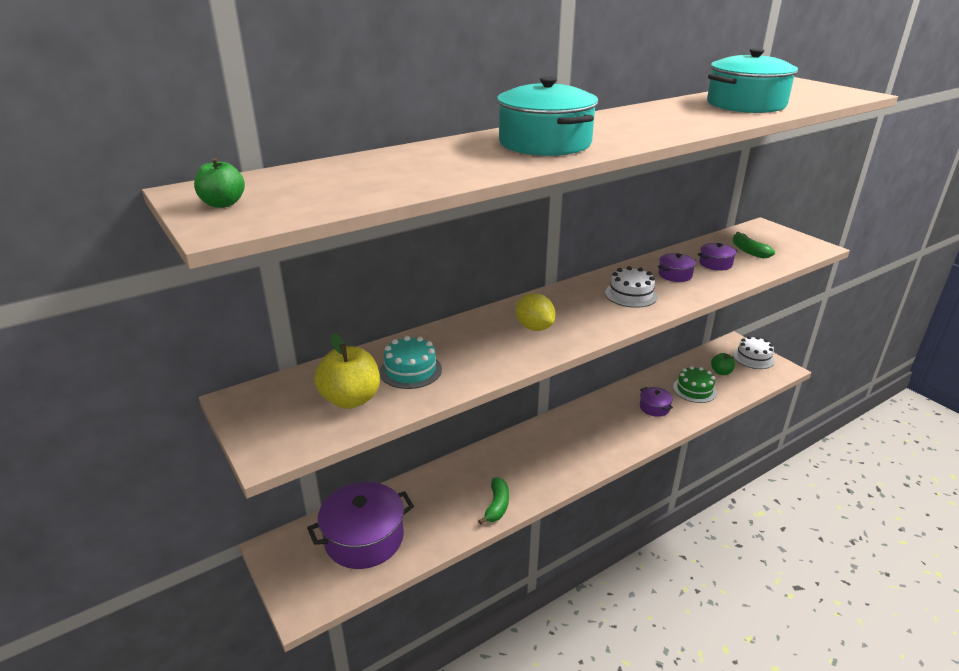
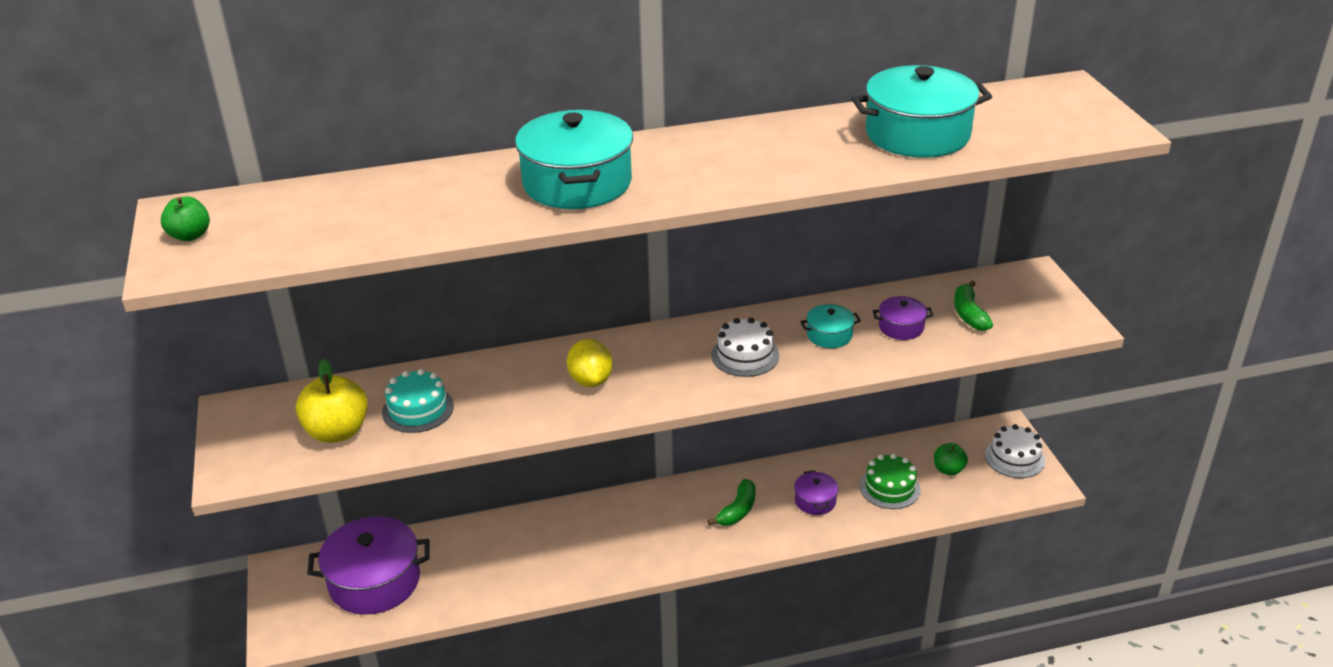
camera: 20 degrees right, 5 degrees up
green banana [478,477,509,525] -> green banana moved to [707,479,756,526]
purple pot [658,253,696,282] -> turquoise pot [800,304,861,348]

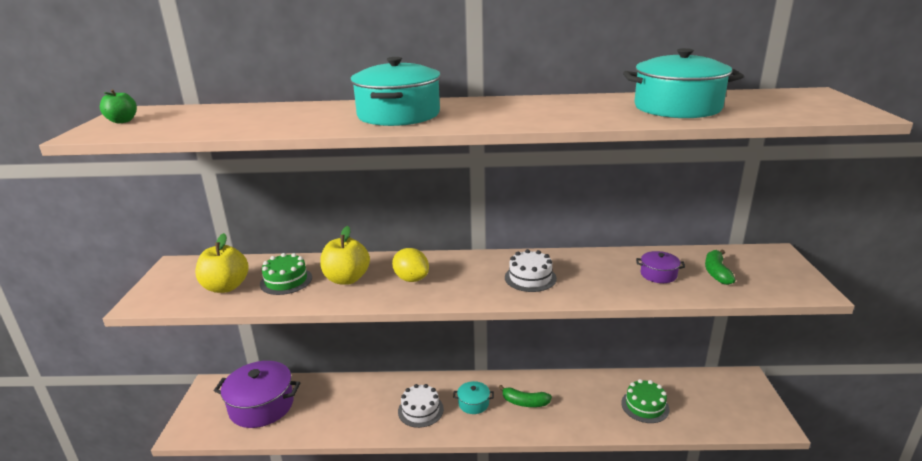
camera: 15 degrees right, 10 degrees down
turquoise cake [382,369,454,433] -> green cake [260,253,312,295]
yellow lemon [567,339,612,387] -> yellow lemon turned 45 degrees counterclockwise [392,248,429,282]
green banana [707,479,756,526] -> green banana turned 60 degrees clockwise [499,385,552,407]
purple pot [794,470,838,515] -> none
turquoise pot [800,304,861,348] -> turquoise pot moved to [453,381,494,414]
green apple [934,443,968,476] -> none
white cake [985,424,1045,478] -> white cake moved to [398,384,444,428]
none -> yellow apple [320,226,370,285]

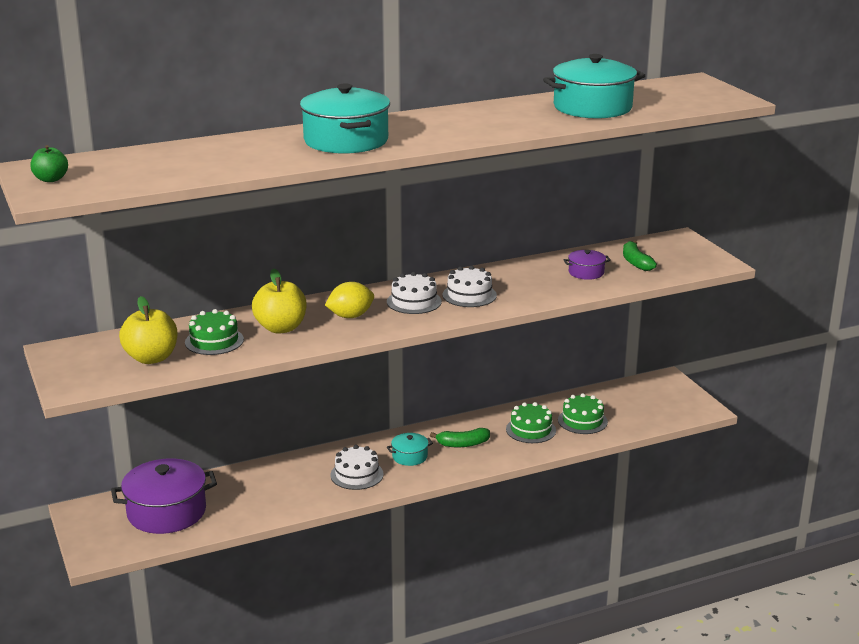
camera: 25 degrees left, 0 degrees up
yellow lemon [392,248,429,282] -> yellow lemon turned 45 degrees counterclockwise [325,282,374,318]
none -> white cake [387,272,442,314]
none -> green cake [506,402,556,443]

